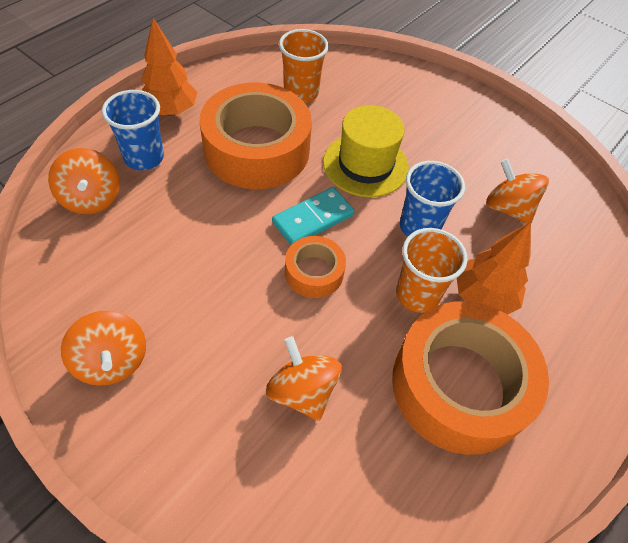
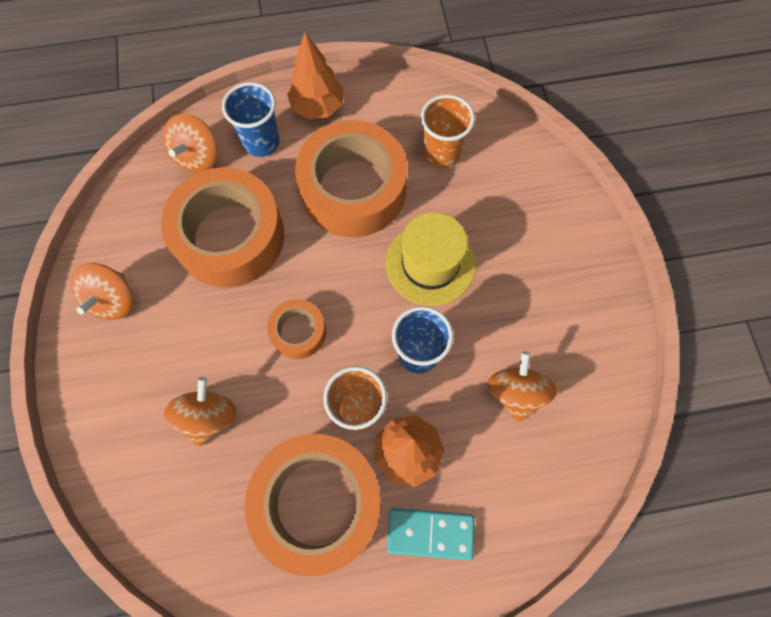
camera: 45 degrees right, 15 degrees up
turquoise domino [272,187,354,245] -> turquoise domino moved to [387,508,475,560]
none -> orange tape [161,167,284,288]

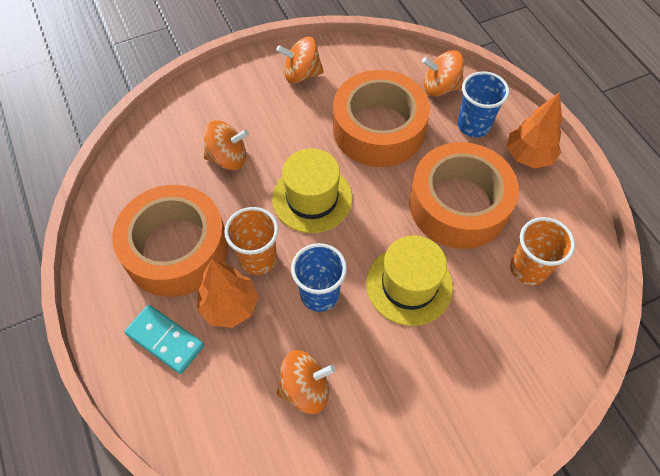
camera: 75 degrees right, 10 degrees down
orange tape [267,299,326,359] -> yellow hat [272,148,352,233]
turquoise domino [387,508,475,560] -> turquoise domino turned 45 degrees counterclockwise [125,305,204,374]

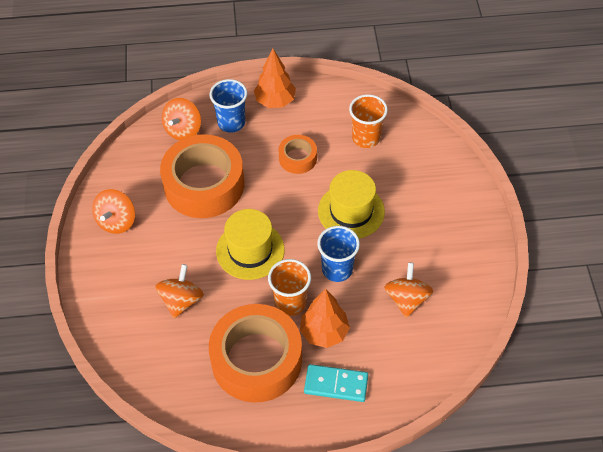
camera: 70 degrees left, 5 degrees down
turquoise domino [125,305,204,374] -> turquoise domino turned 45 degrees clockwise [304,364,368,402]
orange tape [409,142,519,249] -> orange tape [278,135,317,174], size x0.48

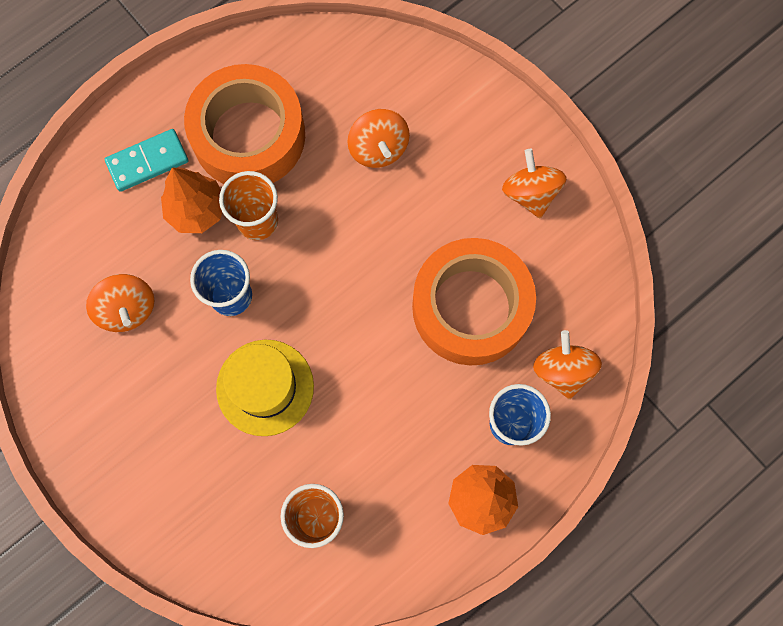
camera: 145 degrees right, 20 degrees up
yellow hat [216,209,285,280] -> none
orange tape [278,135,317,174] -> none

